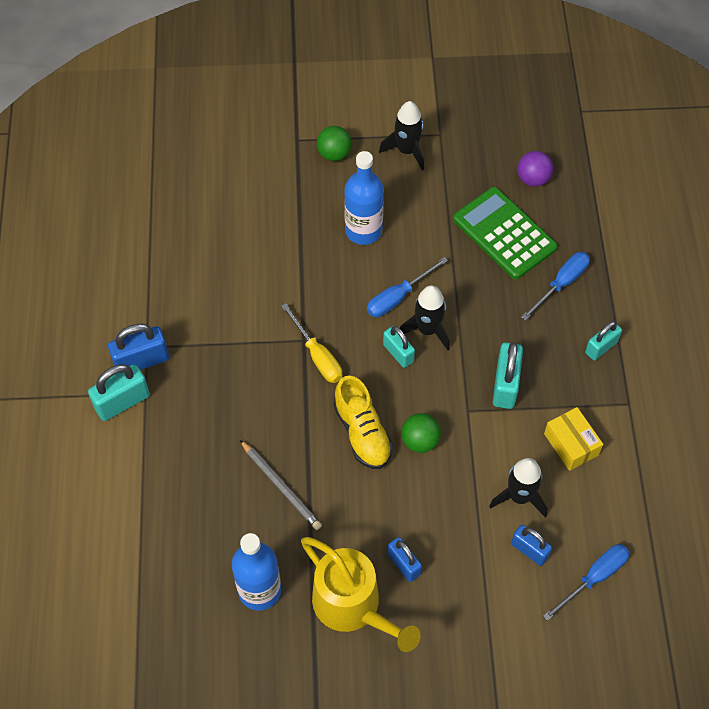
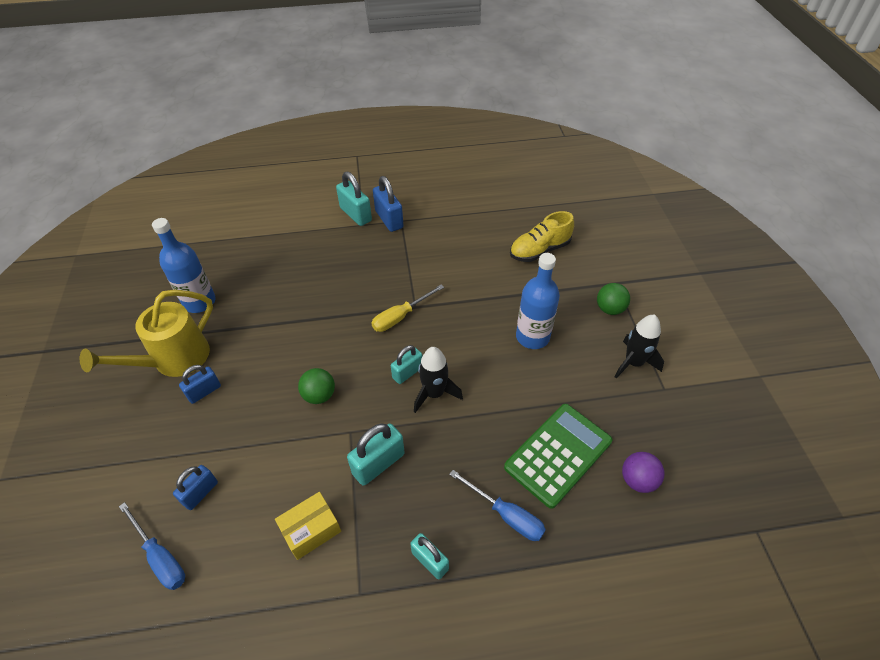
camera: 85 degrees right, 10 degrees down
grey pencil [240,440,322,530] -> none
yellow shoe [333,375,393,469] -> yellow shoe moved to [510,211,574,262]
blue screwdriver [367,257,448,317] -> none
black rocket [489,458,547,518] -> none
turquoise padlock [493,342,523,409] -> turquoise padlock turned 45 degrees counterclockwise [347,423,405,486]

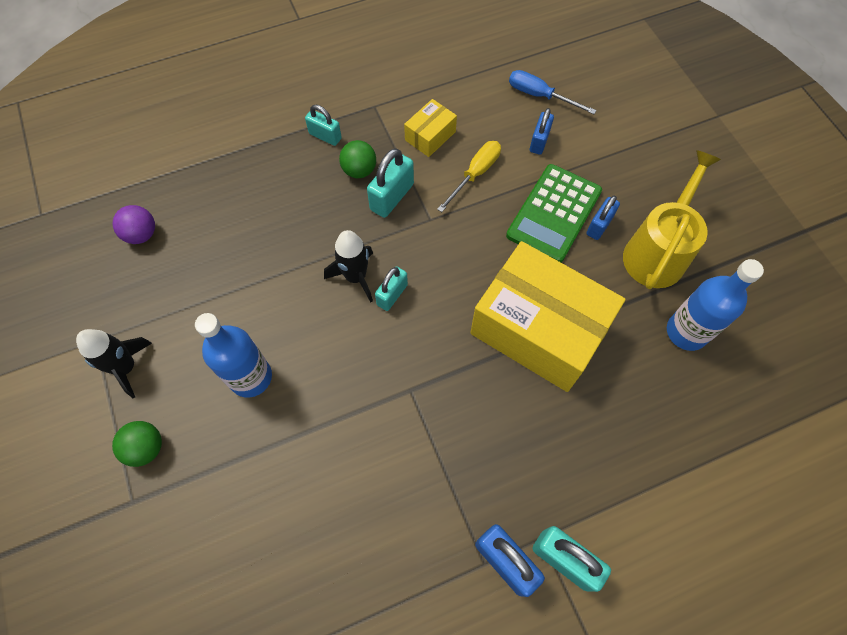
camera: 165 degrees right, 15 degrees up
green ball [298,368,335,404] -> green ball moved to [339,140,376,178]
yellow screwdriver [372,285,444,332] -> yellow screwdriver moved to [437,141,501,212]
blue screwdriver [449,470,546,541] -> none
green calculator [504,404,612,509] -> green calculator moved to [506,164,602,263]
yellow shoe [510,211,574,262] -> none
none -> yellow box [470,241,625,392]

